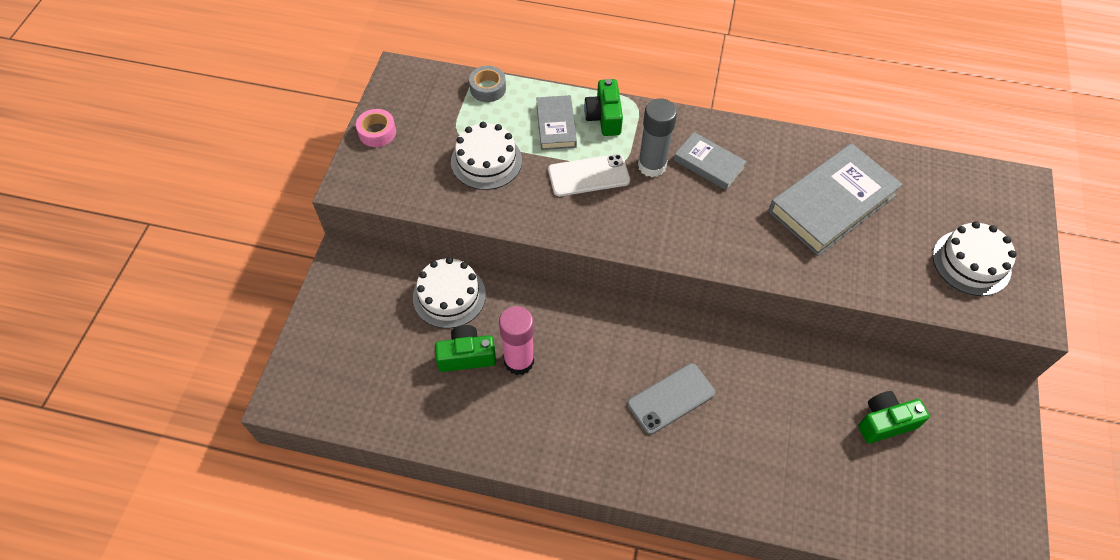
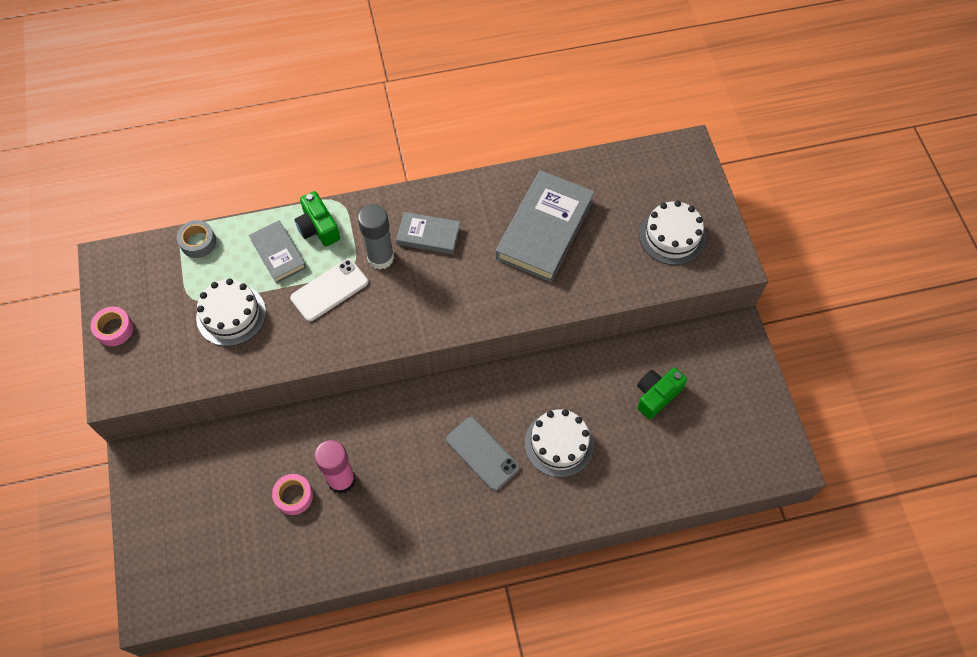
camera: 25 degrees left, 5 degrees up
white cake [413,257,486,328] -> white cake moved to [525,409,594,477]
green camera [435,325,496,372] -> pink tape [272,474,313,515]
grey phone [627,363,715,434] -> grey phone turned 75 degrees counterclockwise [446,417,520,491]

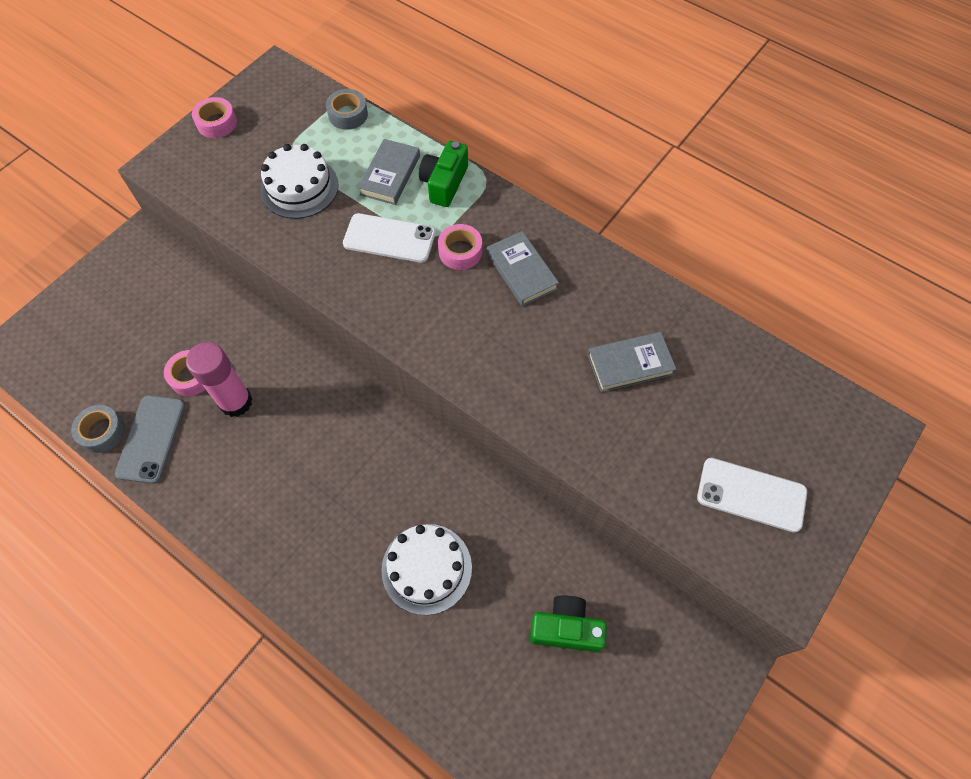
camera: 50 degrees right, 0 degrees up
grey glue stick [358,204,394,270] -> pink tape [438,224,482,270]
grey phone [446,417,520,491] -> grey phone moved to [115,395,185,484]
grey book [496,170,595,282] -> grey book [587,332,676,392], size x0.55
white cake [639,201,706,265] -> white phone [697,458,807,533]
none -> grey tape [71,405,125,453]

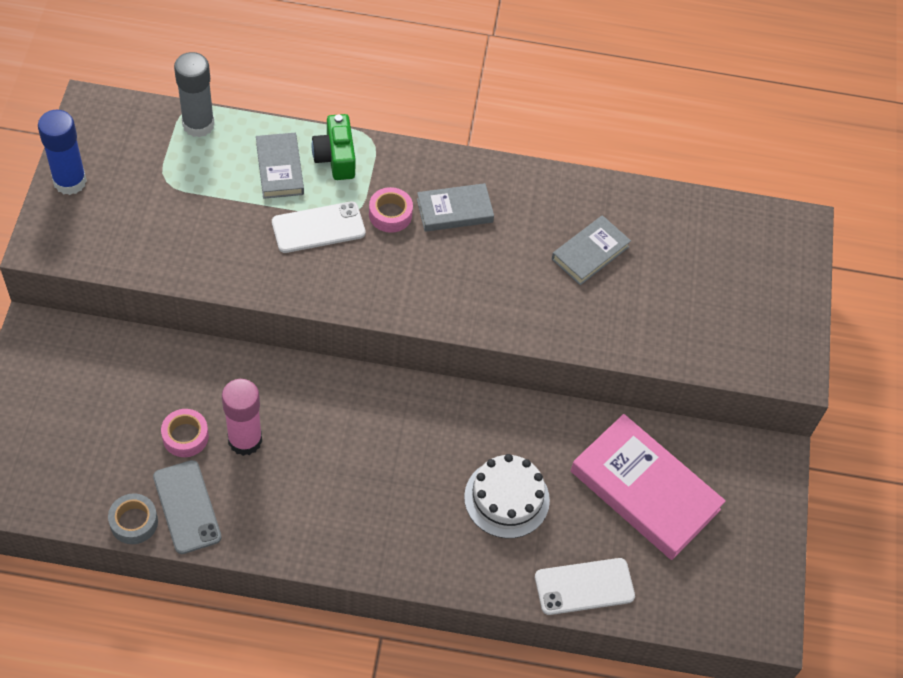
camera: 35 degrees left, 5 degrees down
pink tape [192,97,237,138] -> blue glue stick [38,110,87,195]
white cake [260,144,339,219] -> none
grey tape [326,89,368,130] -> grey glue stick [174,52,215,137]
grey book [487,231,559,306] -> grey book turned 45 degrees counterclockwise [417,183,494,232]
green camera [530,595,607,652] -> pink book [571,414,726,560]
white phone [697,458,807,533] -> white phone moved to [535,558,635,615]

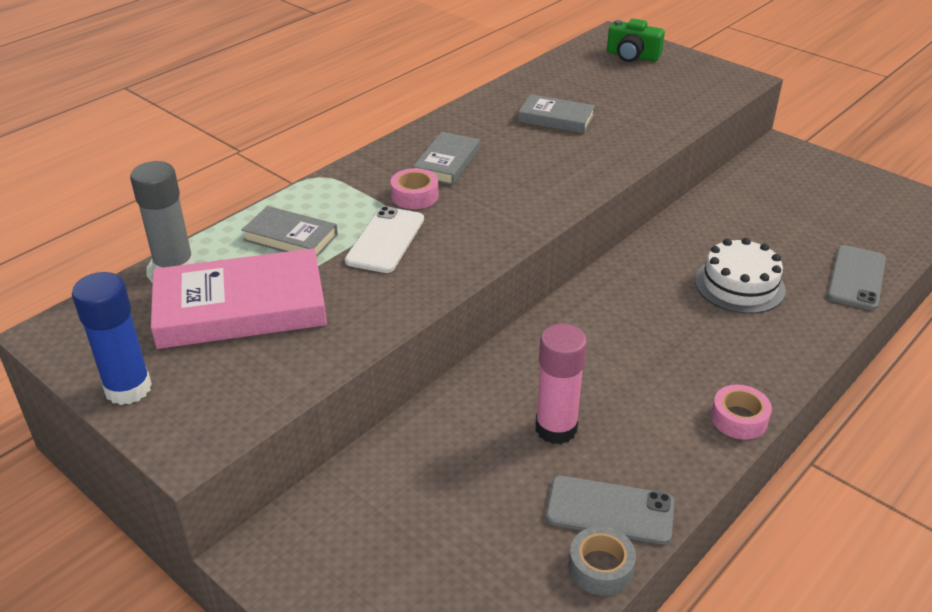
camera: 50 degrees left, 20 degrees down
pink tape [161,409,209,457] -> pink tape moved to [711,385,772,439]
green camera [312,114,356,180] -> green camera moved to [607,19,665,62]
white phone [535,558,635,615] -> grey phone [827,245,886,310]
grey book [552,215,631,285] -> grey book turned 60 degrees counterclockwise [518,94,595,133]
pink book [571,414,726,560] -> pink book moved to [151,248,327,349]

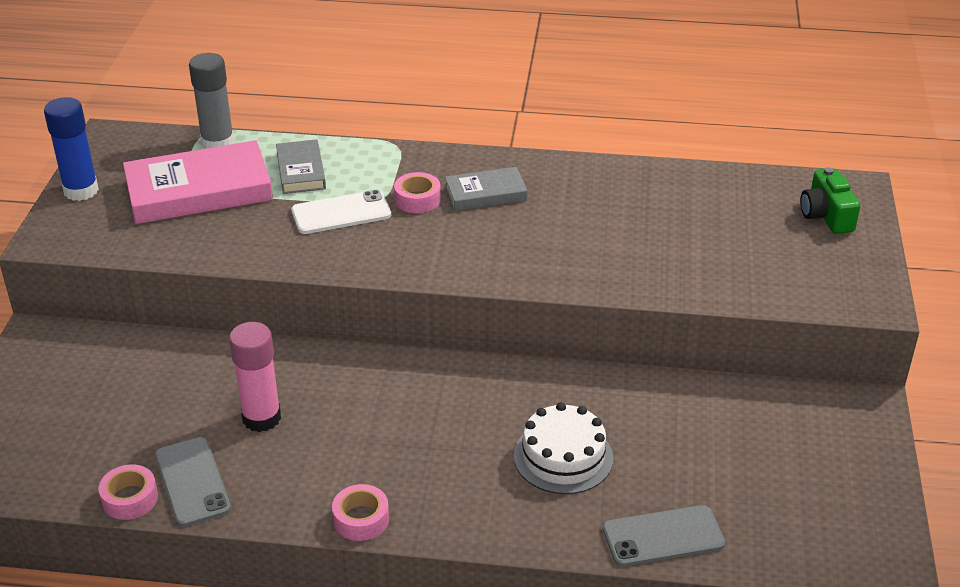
camera: 55 degrees right, 0 degrees up
pink book [151,248,327,349] -> pink book turned 60 degrees counterclockwise [123,140,273,224]
grey book [518,94,595,133] -> none
grey tape [569,526,636,595] -> pink tape [98,464,158,520]

